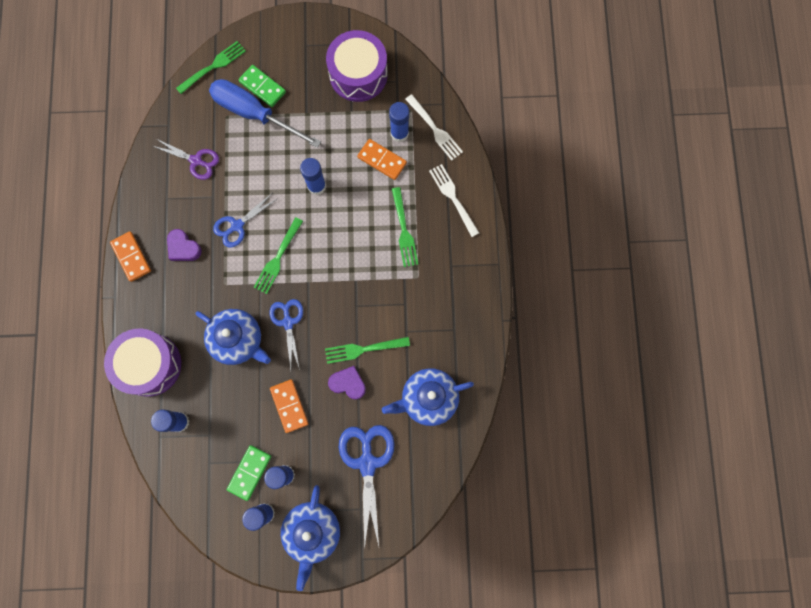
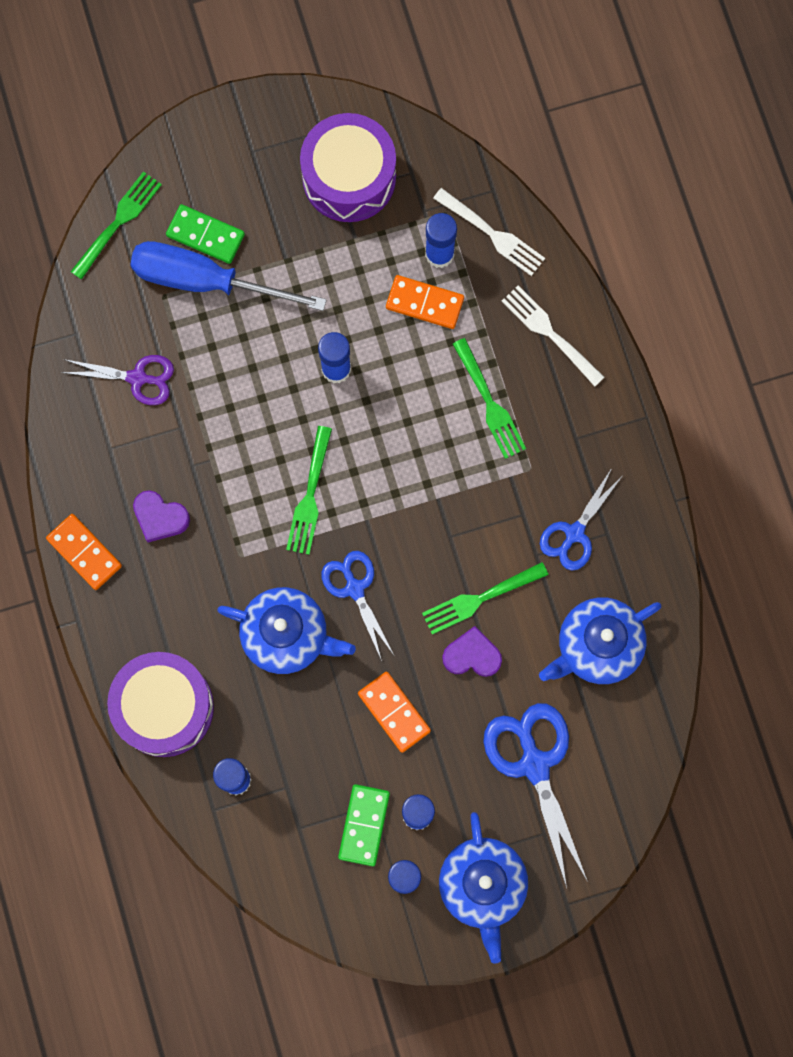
camera: 15 degrees left, 0 degrees up
blue scissors [213,194,277,248] -> blue scissors moved to [540,468,624,571]

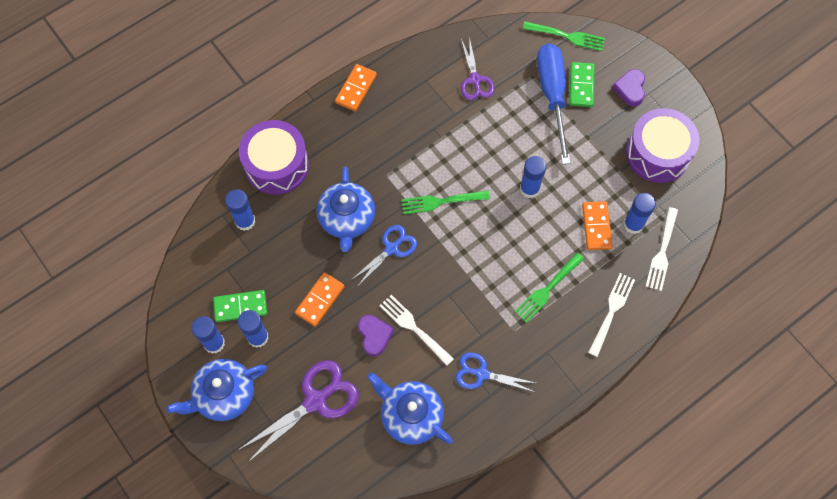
camera: 70 degrees right, 10 degrees down
purple heart [133,490,190,542] -> purple heart moved to [613,69,645,106]
green fork [422,562,548,634] -> white fork [380,295,454,366]
blue scissors [483,703,588,888] -> purple scissors [238,360,359,463]

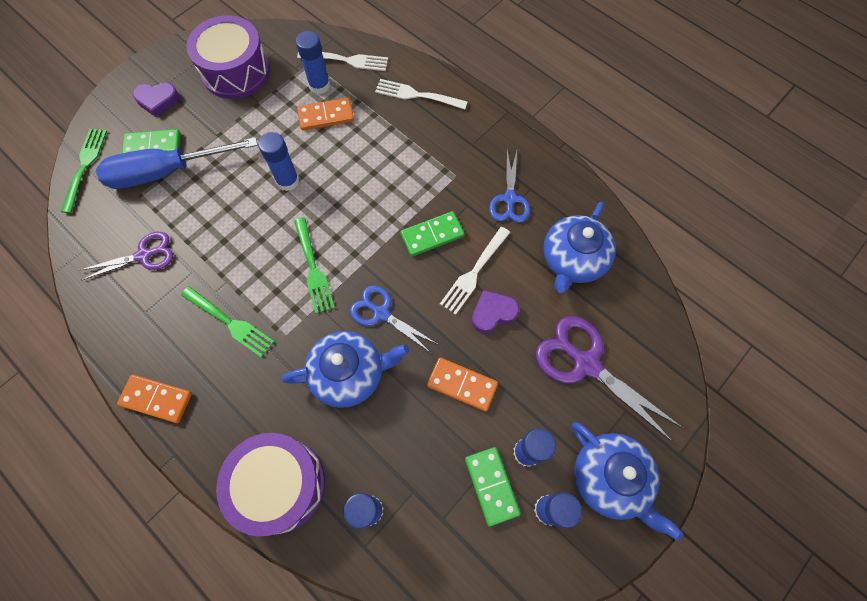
camera: 100 degrees left, 0 degrees up
green fork [514,252,584,323] -> green fork moved to [181,286,274,357]
none -> green domino [400,211,464,257]

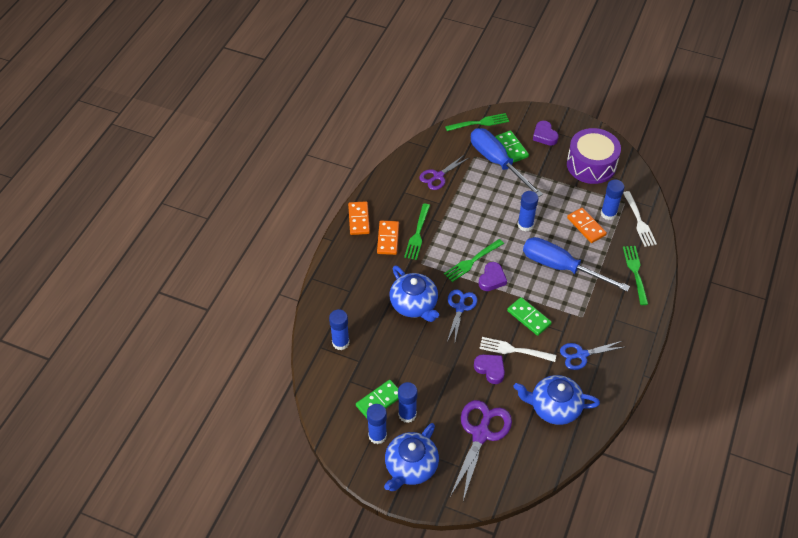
camera: 70 degrees right, 15 degrees down
purple scissors [79,232,173,280] -> purple scissors turned 90 degrees clockwise [419,154,469,190]
purple drum [216,433,325,536] -> none
white fork [375,79,467,110] -> green fork [623,246,648,305]
orange domino [427,358,498,412] -> orange domino moved to [377,221,399,255]
none -> purple heart [479,262,507,291]
none -> blue screwdriver [523,237,630,292]

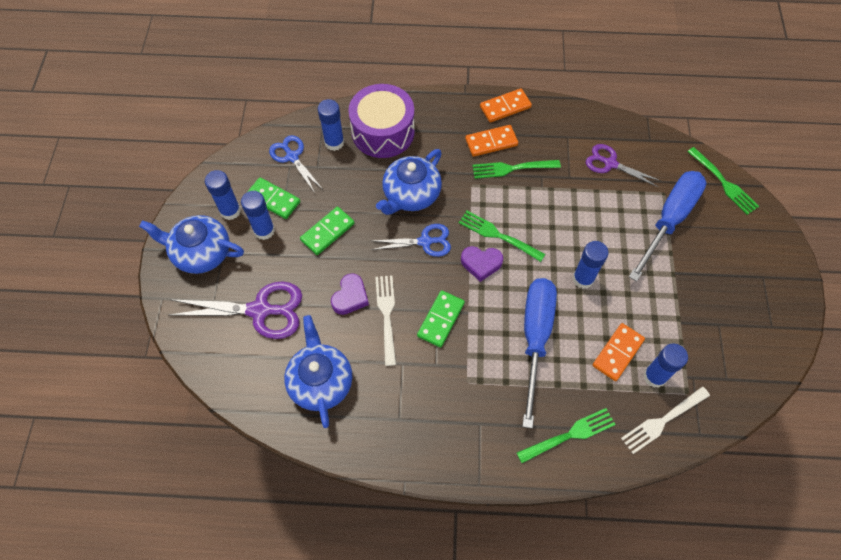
camera: 70 degrees right, 10 degrees up
green domino [495,130,529,163] -> green domino moved to [300,207,355,255]
purple heart [533,121,559,146] -> none
blue scissors [560,341,624,370] -> blue scissors moved to [269,135,322,193]
purple drum [567,128,621,184] -> purple drum moved to [348,84,415,158]

